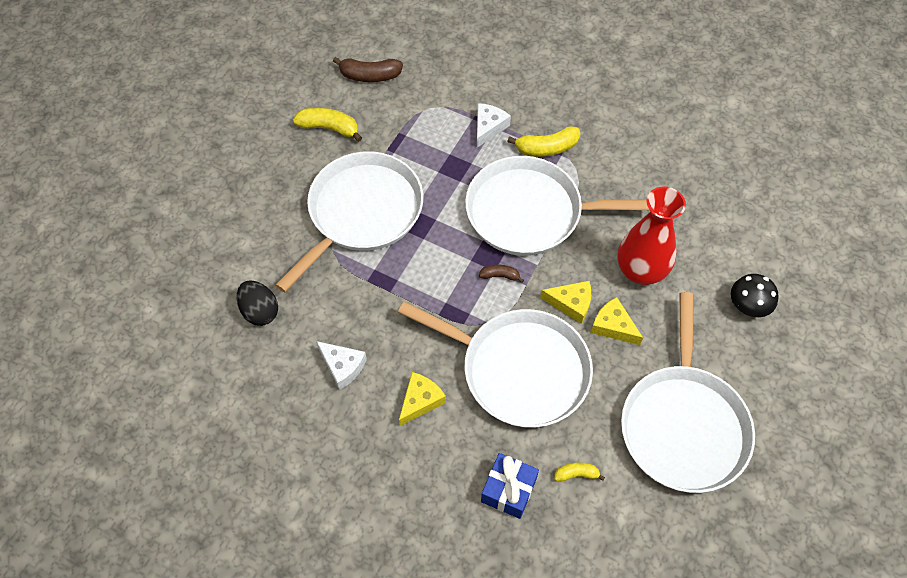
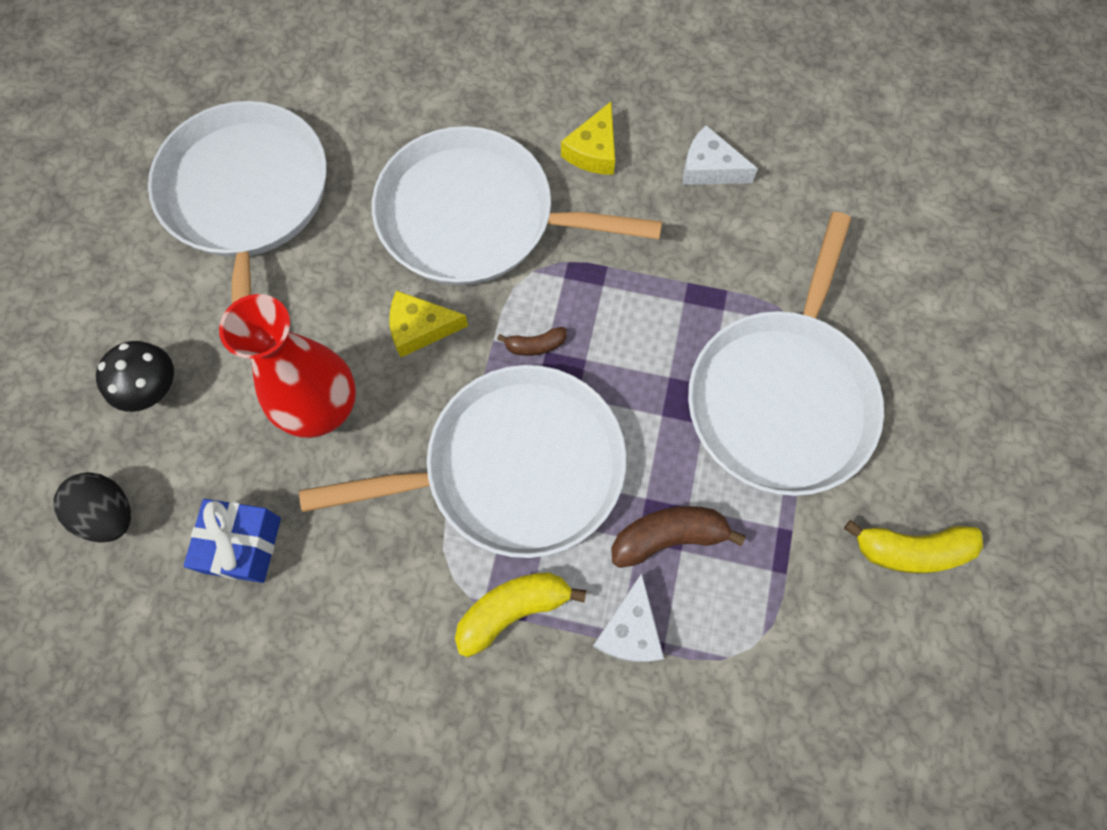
camera: 165 degrees right, 10 degrees up
black egg [237,280,278,326] -> black egg moved to [53,472,131,542]
brown banana [333,57,403,82] -> brown banana moved to [611,506,746,568]
blue gift [481,453,539,519] -> blue gift moved to [184,499,281,583]
yellow banana [554,462,605,481] -> none
yellow cheese [591,297,643,345] -> none

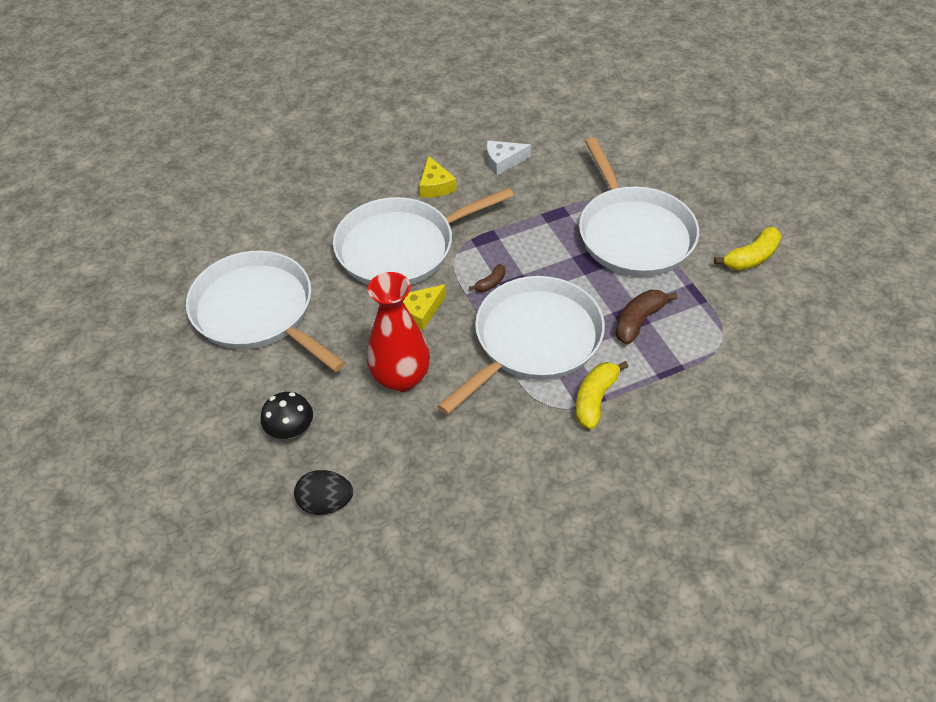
camera: 35 degrees left, 20 degrees down
blue gift [184,499,281,583] -> none
white cheese [593,573,664,662] -> none

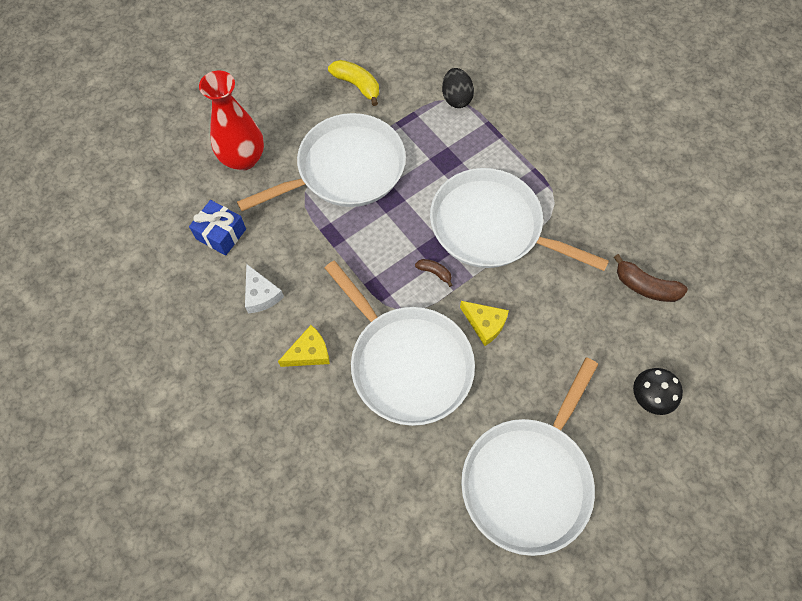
camera: 105 degrees left, 15 degrees up
black egg [294,470,353,515] -> black egg moved to [442,68,474,108]
red vase [367,272,430,392] -> red vase moved to [199,71,264,171]
yellow banana [576,361,628,429] -> none
brown banana [615,289,677,344] -> brown banana moved to [614,254,688,302]
none -> blue gift [189,200,246,256]

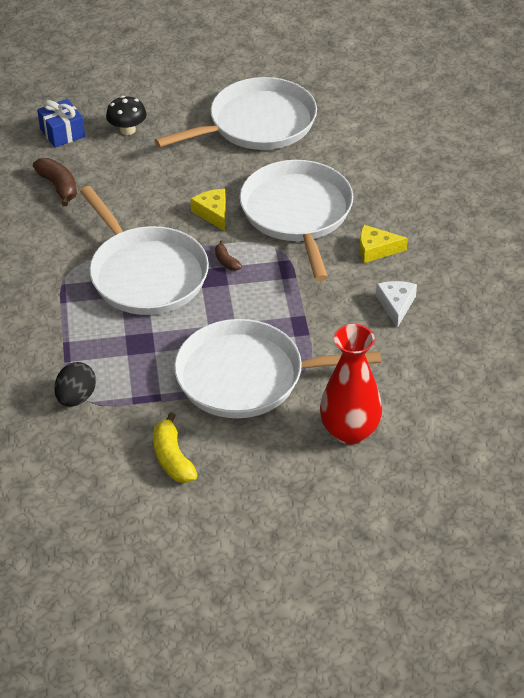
camera: 150 degrees left, 20 degrees down
blue gift [189,200,246,256] -> blue gift moved to [37,99,85,148]

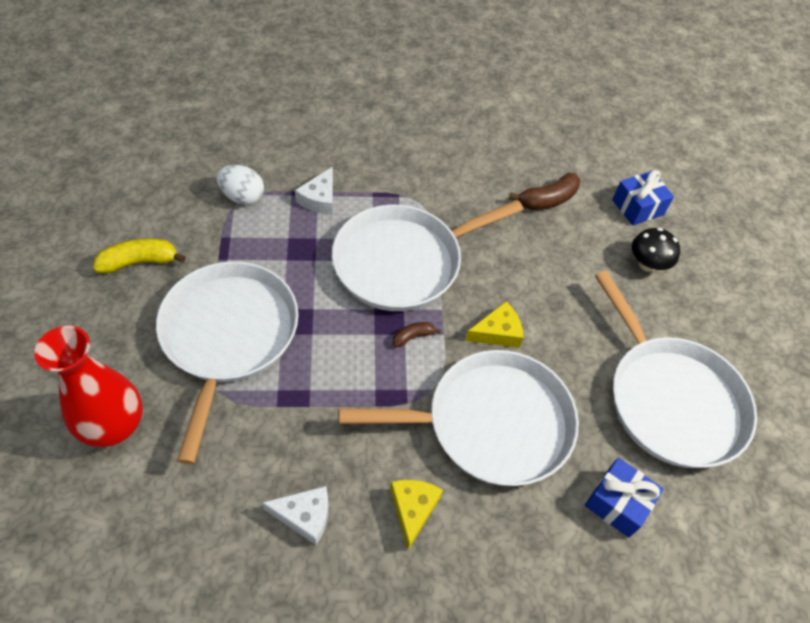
camera: 90 degrees right, 10 degrees up
black egg [54,362,96,407] -> white egg [216,165,264,205]
none -> white cheese [295,167,333,215]
none -> blue gift [585,458,664,538]

